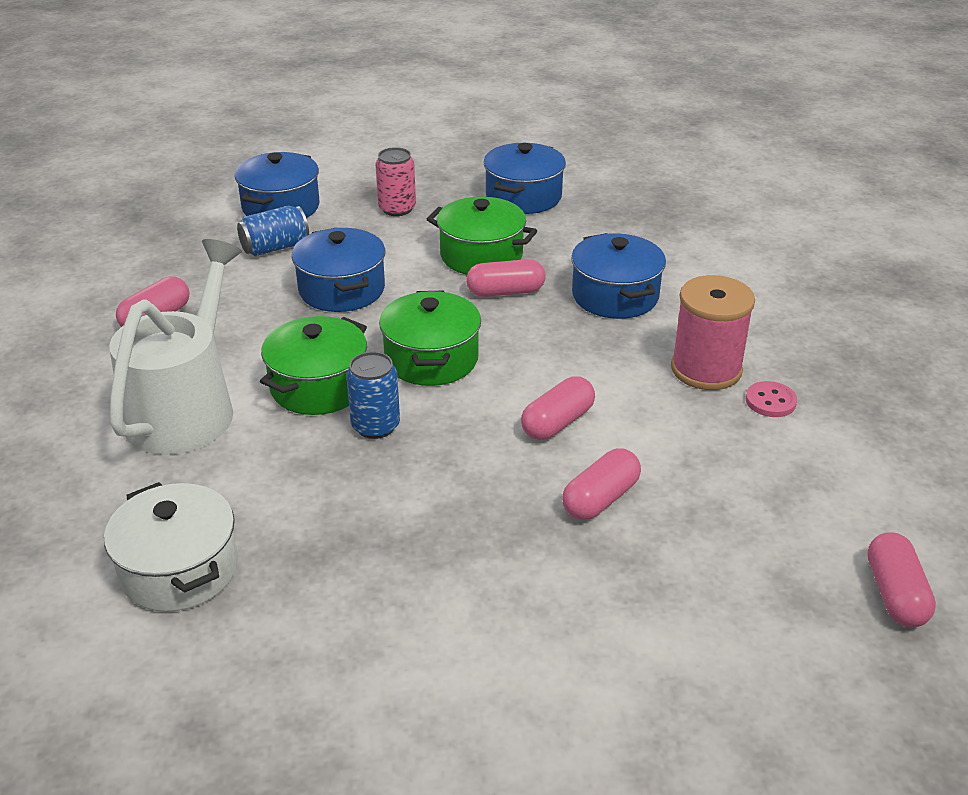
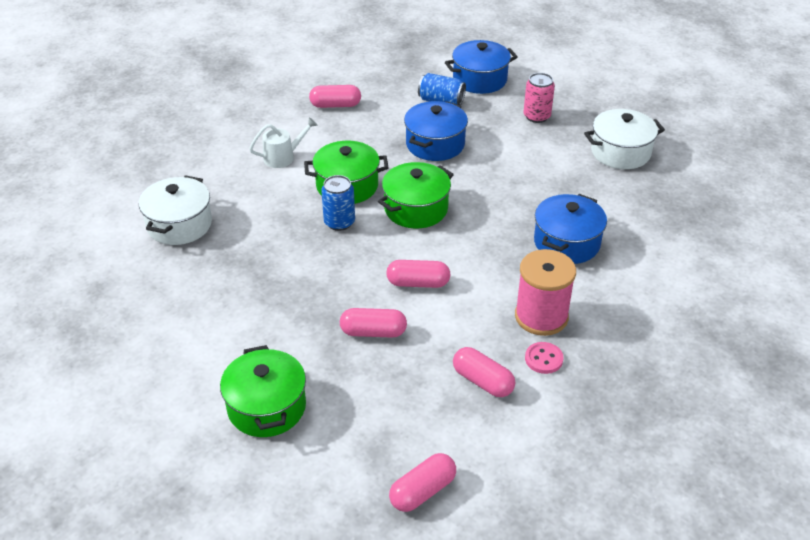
camera: 50 degrees right, 5 degrees up
white watering can [109,239,242,455] -> white watering can [249,117,318,168], size x0.47
green pot [427,197,537,275] -> green pot moved to [220,345,306,437]
pink capsule [466,259,546,297] -> pink capsule moved to [453,347,515,397]
blue pot [483,143,566,214] -> white pot [584,109,665,169]

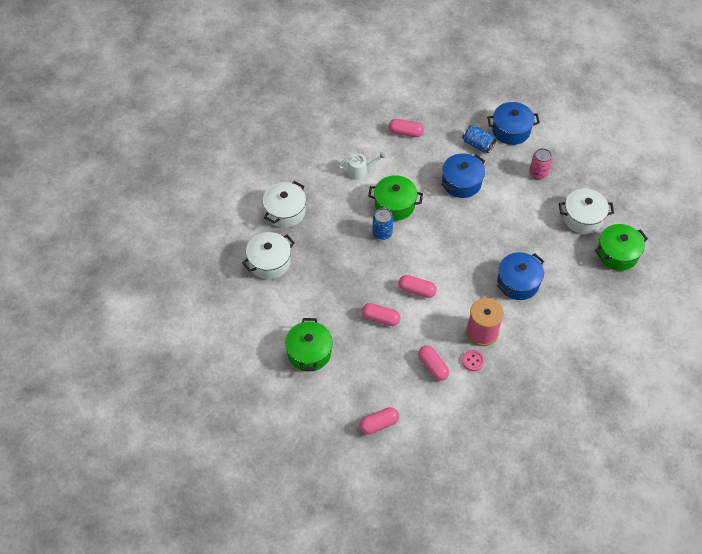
camera: 15 degrees right, 15 degrees up
green pot [378,162,454,229] -> green pot moved to [595,224,648,271]
none -> white pot [242,232,295,279]

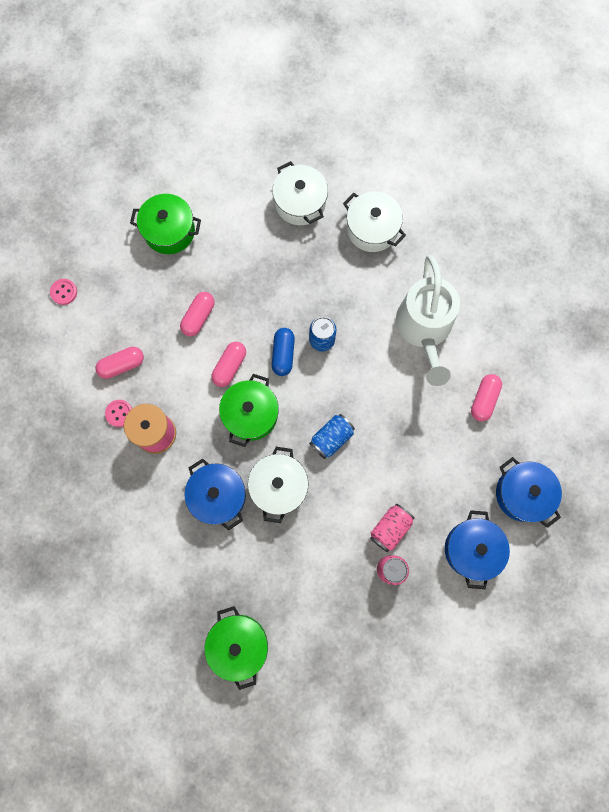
camera: 100 degrees right, 20 degrees up
white watering can [339,152,386,180] -> white watering can [396,255,460,386], size x2.13
pink capsule [359,407,399,434] -> pink button [50,279,77,305]
green pot [368,175,423,221] -> green pot moved to [219,374,279,447]
blue pot [441,153,485,198] -> blue pot moved to [496,457,562,528]
blue can [462,125,496,153] -> blue can moved to [309,414,355,459]
white pot [559,188,614,234] -> white pot moved to [248,447,309,523]
none -> blue capsule [272,328,295,376]
none -> pink can [370,504,414,552]

